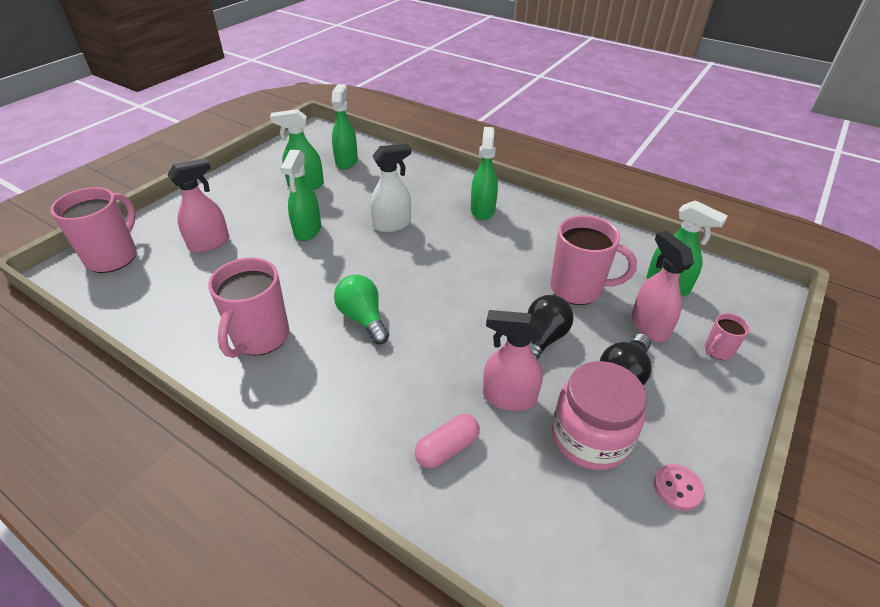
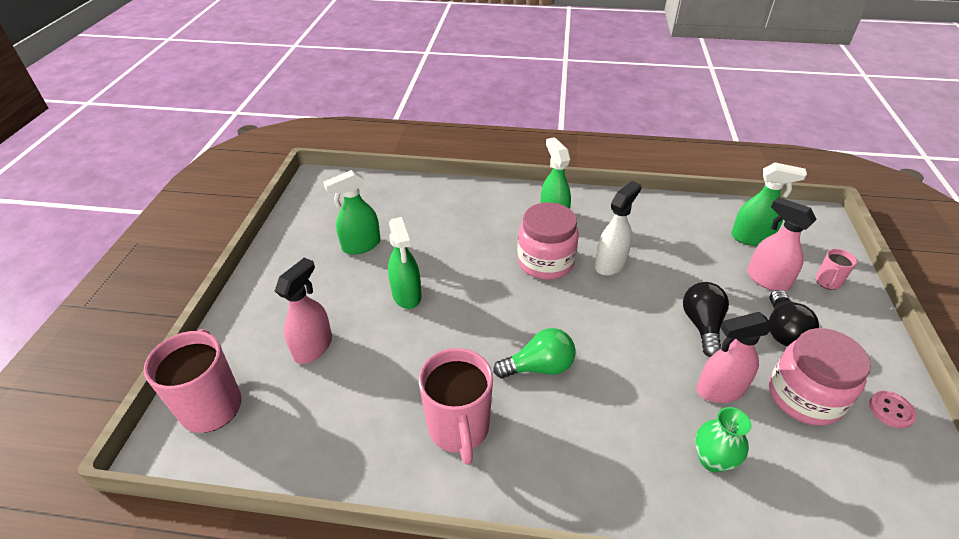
camera: 25 degrees left, 0 degrees up
green spray bottle [332,84,358,169] -> none
green light bulb [334,275,389,344] -> green light bulb turned 135 degrees clockwise [493,328,576,378]
white spray bottle [370,144,411,232] -> white spray bottle moved to [595,181,641,276]
pink capsule [415,414,480,469] -> green vase [695,407,751,472]
pink mug [551,215,637,305] -> none
none -> pink jar [517,202,579,280]

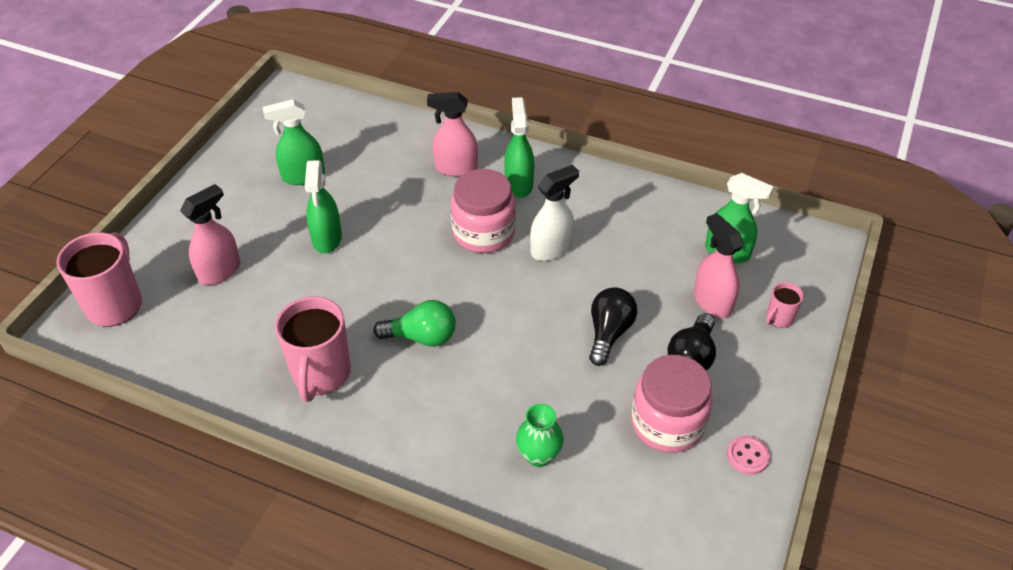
camera: 15 degrees right, 5 degrees up
pink spray bottle [696,312,773,403] -> pink spray bottle moved to [427,92,478,177]

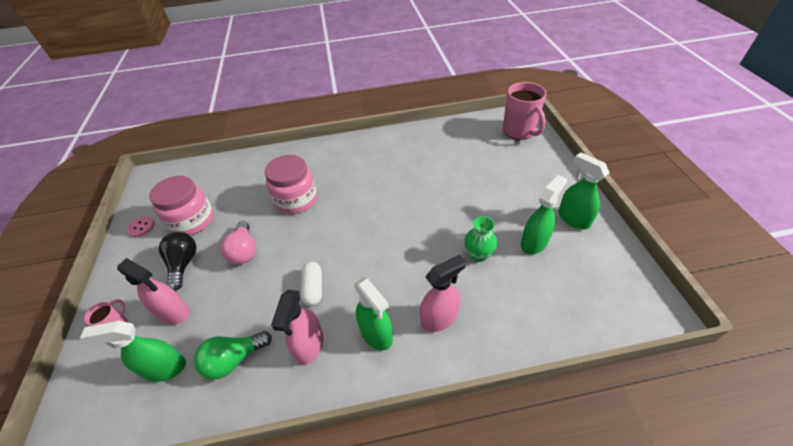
camera: 150 degrees right, 0 degrees up
pink spray bottle [180,184,241,285] -> pink spray bottle moved to [271,290,324,365]
pink mug [275,296,351,402] -> none
green spray bottle [305,160,342,253] -> green spray bottle moved to [558,152,610,229]
green light bulb [373,300,456,347] -> green light bulb moved to [193,331,272,380]
pink jar [451,169,516,253] -> pink jar moved to [265,155,317,214]
green vase [516,404,564,467] -> green vase moved to [464,216,497,262]
white spray bottle [530,165,579,261] -> white capsule [301,262,322,306]
black light bulb [589,287,637,366] -> pink light bulb [221,221,257,265]

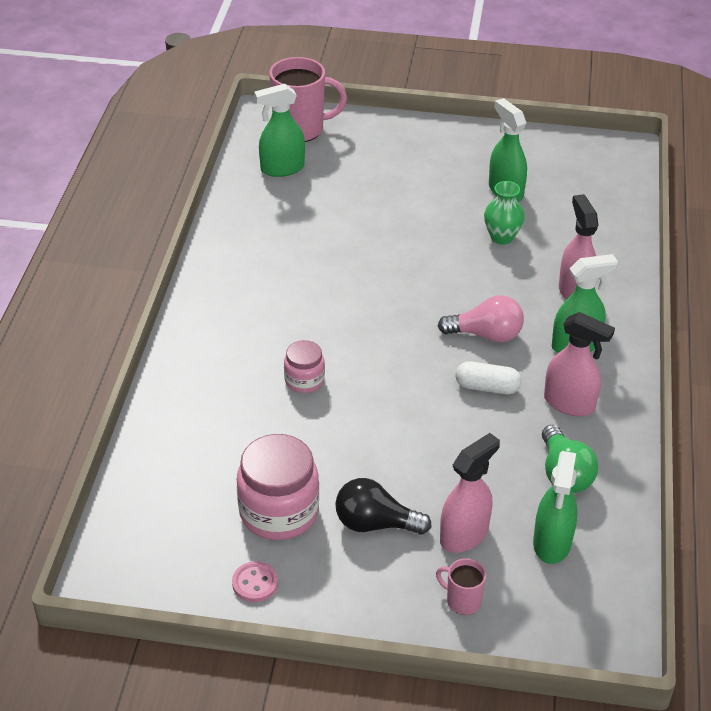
camera: 75 degrees left, 5 degrees down
pink light bulb [221,221,257,265] -> pink light bulb moved to [438,295,524,343]
pink jar [265,155,317,214] -> pink jar [284,340,325,393], size x0.55
green spray bottle [558,152,610,229] -> green spray bottle moved to [254,84,305,177]

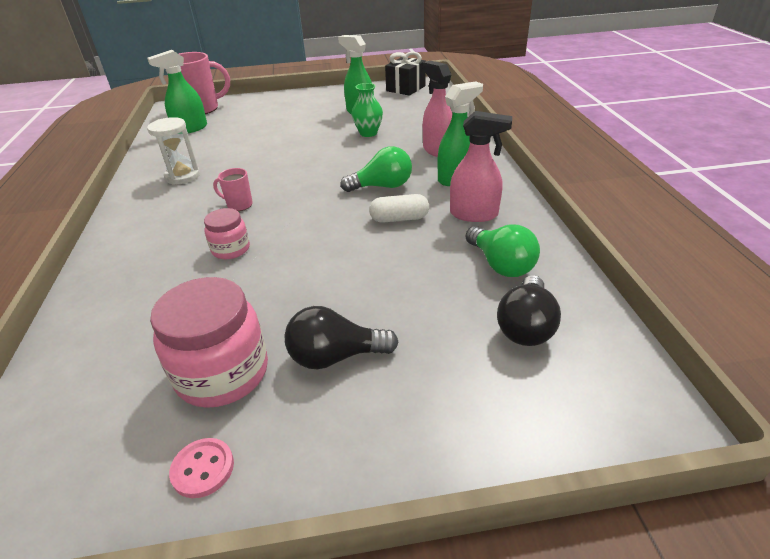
camera: 15 degrees left, 5 degrees down
pink mug [436,558,486,615] -> pink mug moved to [213,168,253,211]
pink light bulb [438,295,524,343] -> green light bulb [340,146,412,192]
pink spray bottle [440,433,500,553] -> none
green spray bottle [533,451,578,564] -> black light bulb [497,275,561,346]
none -> white hourglass [147,117,200,185]
none -> black gift [385,52,426,96]

